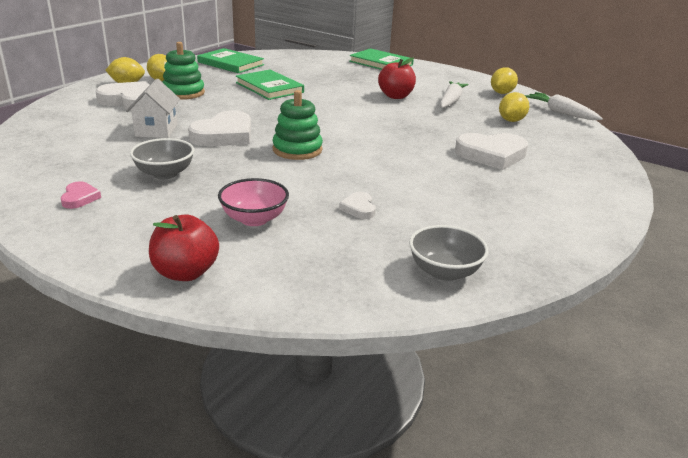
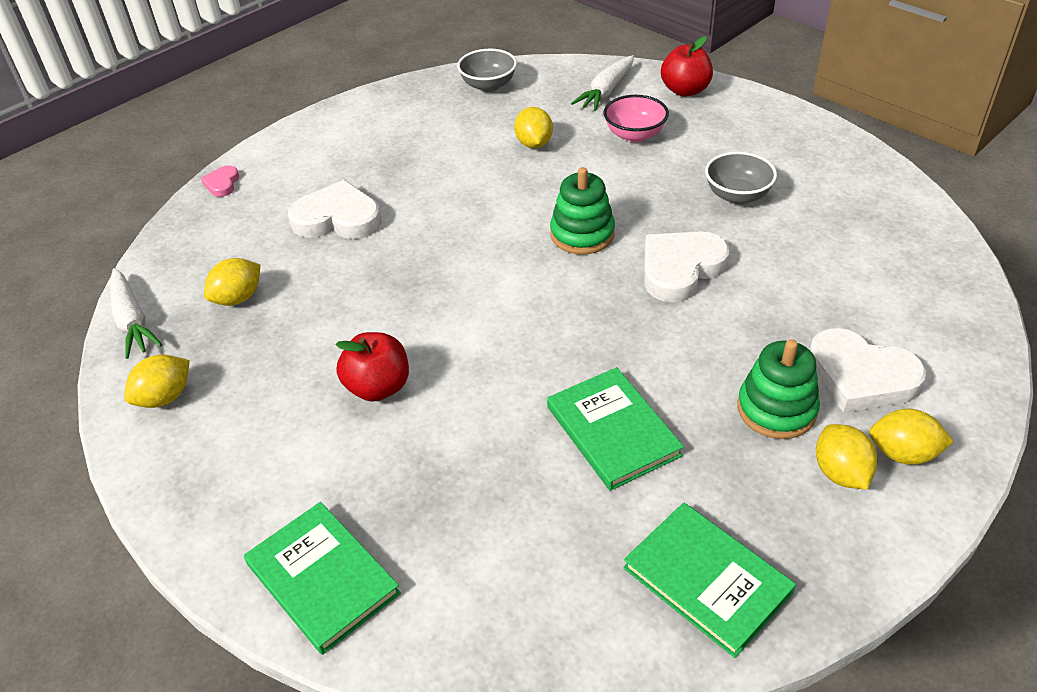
camera: 165 degrees left, 15 degrees up
pink heart [61,181,101,209] -> pink heart moved to [201,165,239,197]
white house [126,79,180,138] -> none
white heart [339,192,376,219] -> yellow lemon [514,107,553,148]
white carrot [440,81,469,108] -> white carrot moved to [571,55,634,111]

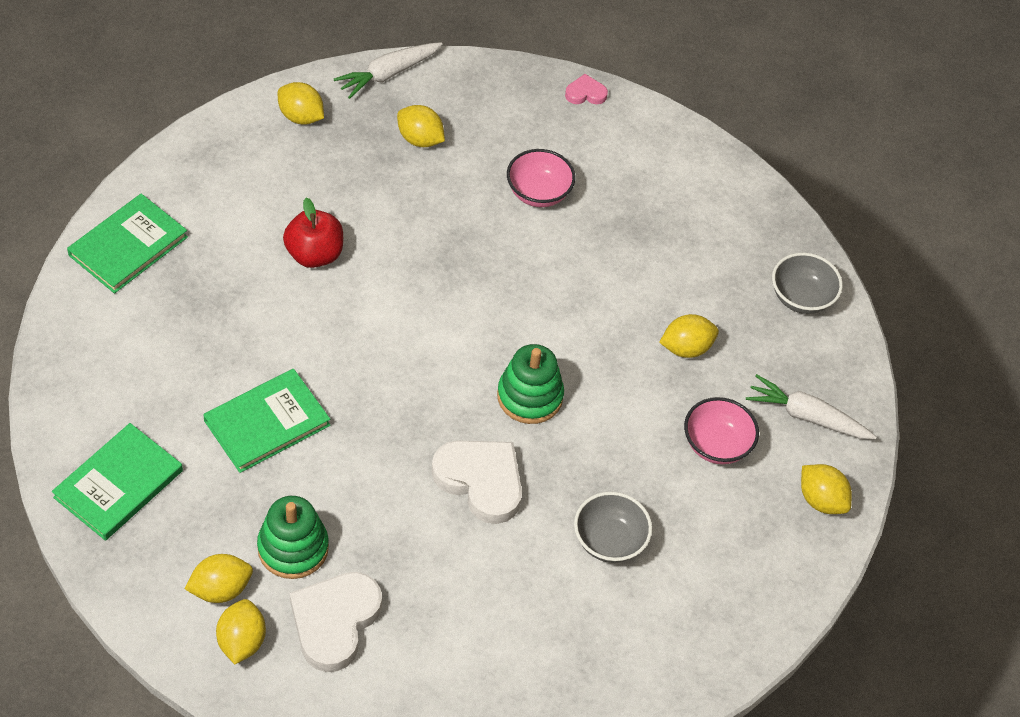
camera: 75 degrees right, 10 degrees up
white heart [288,180,381,239] -> pink bowl [507,149,576,207]
red apple [661,36,713,97] -> yellow lemon [801,464,852,514]

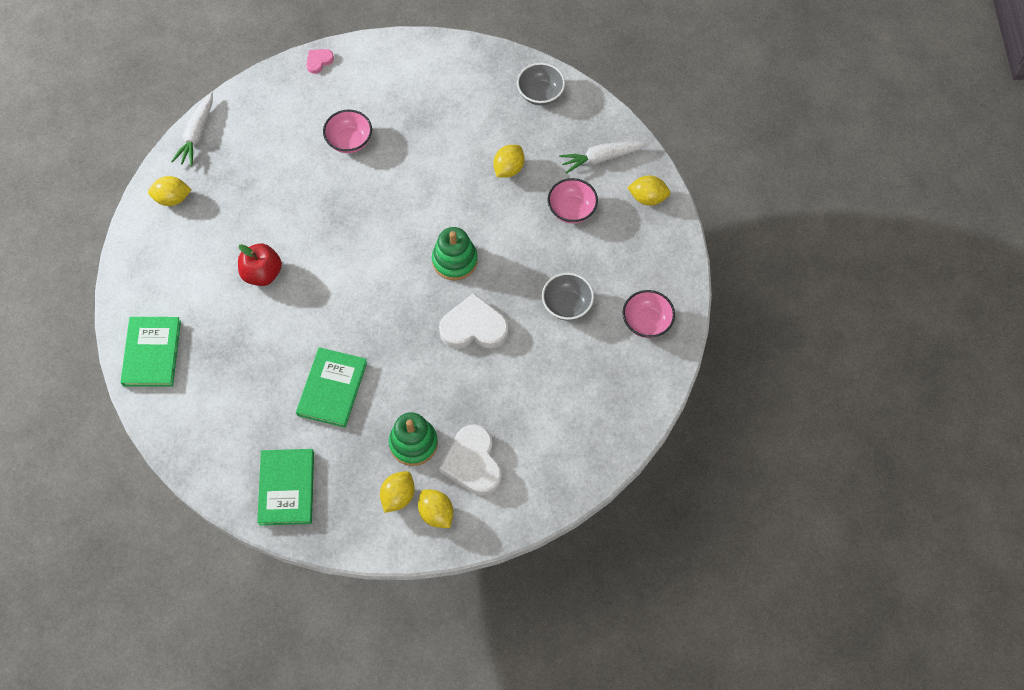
camera: 35 degrees left, 10 degrees up
yellow lemon [397,105,445,147] -> none
none -> pink bowl [622,290,675,338]

